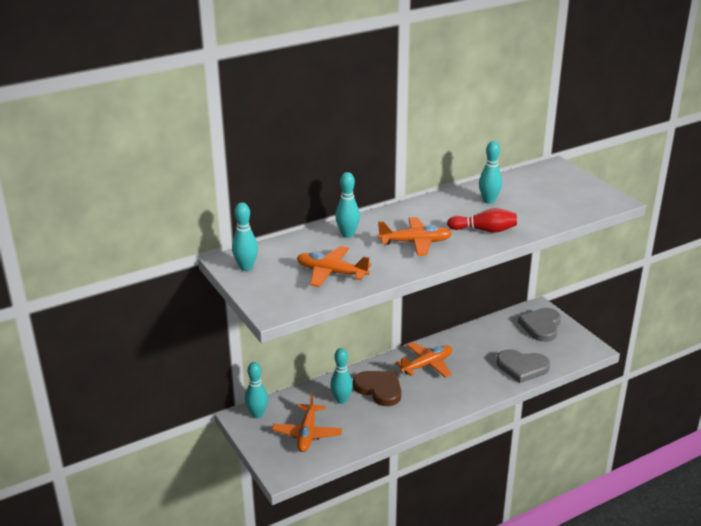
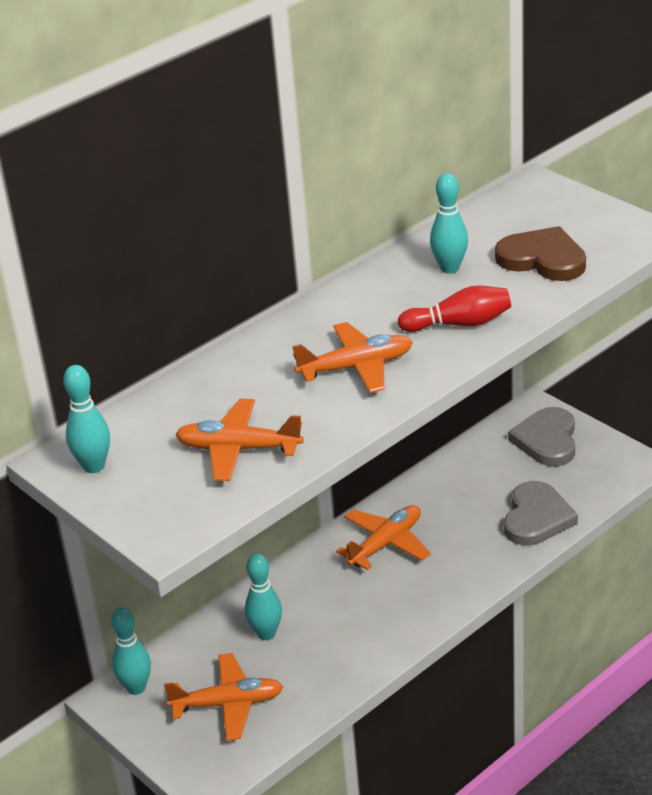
camera: 10 degrees left, 5 degrees up
orange plane [272,392,342,452] -> orange plane turned 90 degrees counterclockwise [164,653,283,741]
turquoise bowling pin [335,172,360,238] -> none
brown heart [353,371,401,406] -> brown heart moved to [495,226,586,281]
grey heart [496,349,550,383] -> grey heart turned 75 degrees counterclockwise [504,481,578,546]

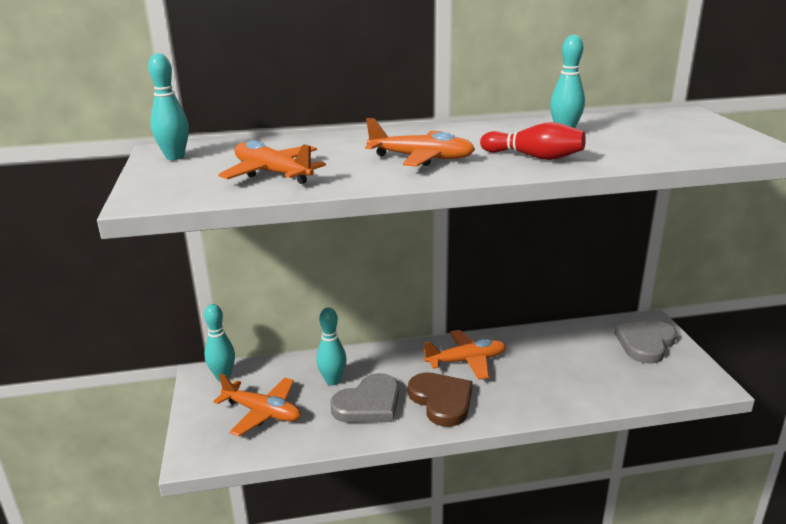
camera: 30 degrees right, 10 degrees down
brown heart [495,226,586,281] -> brown heart moved to [408,372,473,427]
grey heart [504,481,578,546] -> grey heart moved to [330,373,399,423]

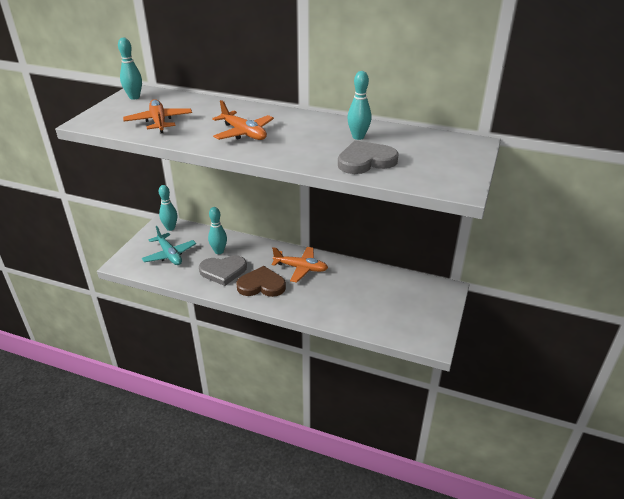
camera: 30 degrees right, 10 degrees up
orange plane [213,374,301,436] -> turquoise plane [142,226,196,265]
brown heart [408,372,473,427] -> brown heart turned 90 degrees counterclockwise [236,266,286,297]
red bowling pin [480,122,586,160] -> none
grey heart [614,321,677,364] -> grey heart moved to [338,140,399,174]

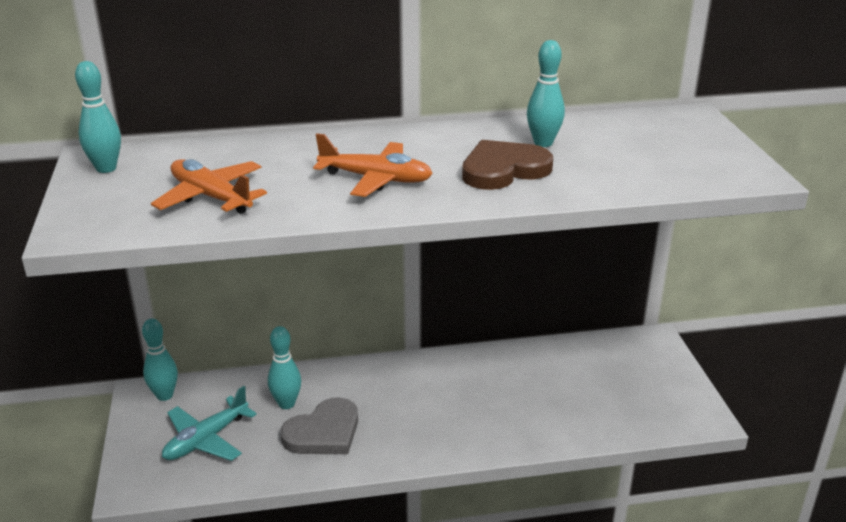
camera: 30 degrees left, 5 degrees down
turquoise plane [142,226,196,265] -> turquoise plane turned 105 degrees clockwise [162,386,257,461]
brown heart [236,266,286,297] -> brown heart moved to [462,140,553,190]
orange plane [271,247,328,282] -> none
grey heart [338,140,399,174] -> none

